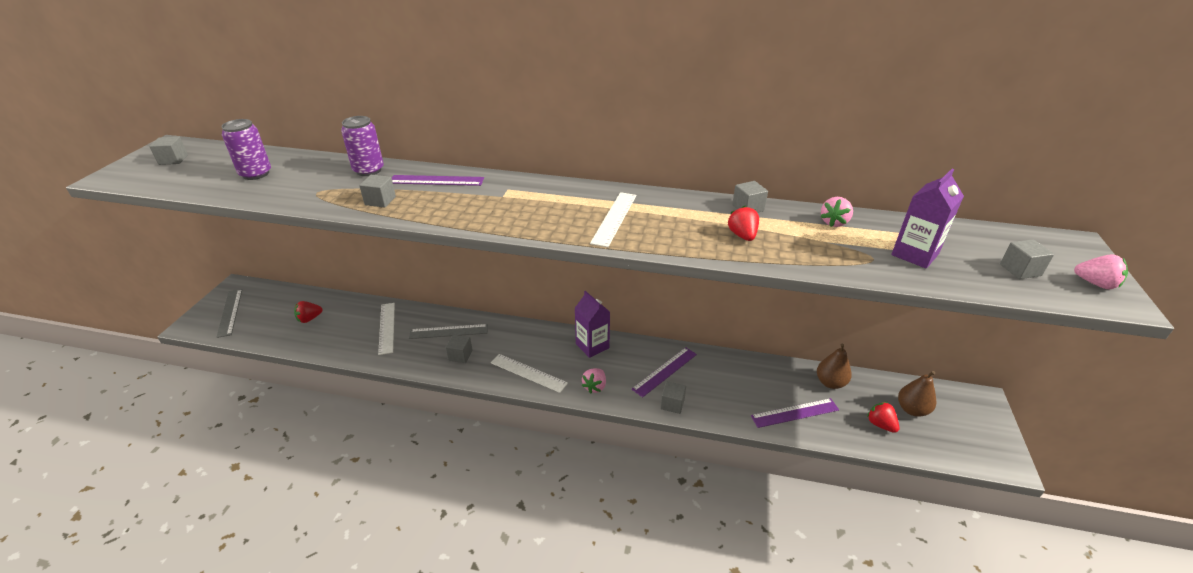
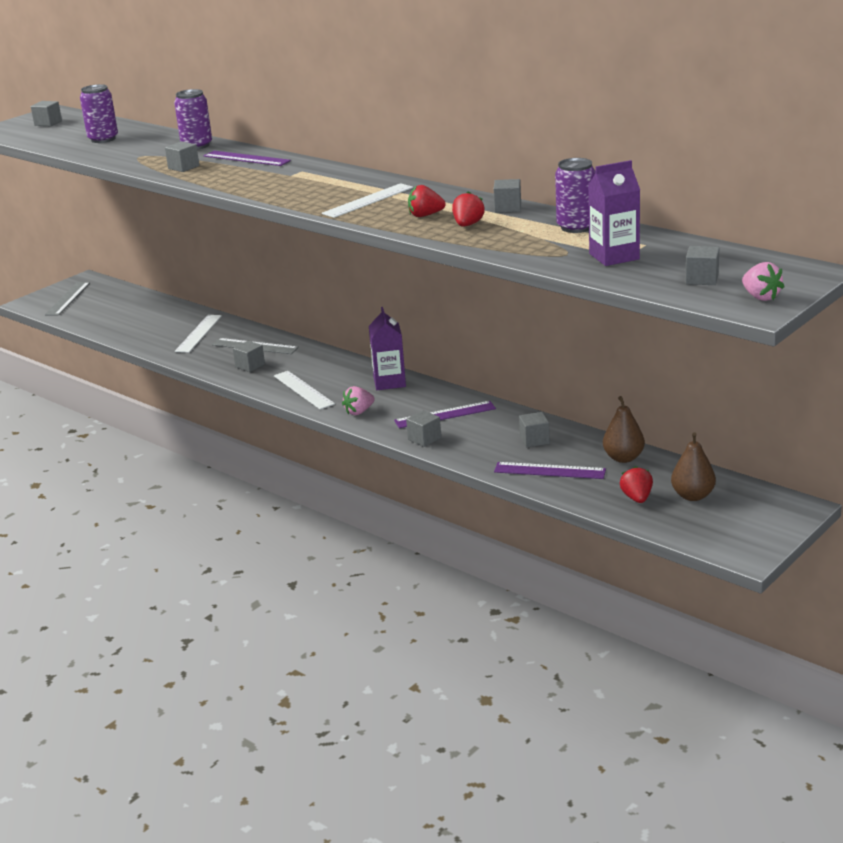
camera: 30 degrees right, 10 degrees down
red strawberry [294,301,322,323] -> red strawberry moved to [408,185,446,217]
pink strawberry [820,197,853,227] -> purple can [555,158,595,233]
none -> grey cube [519,412,550,447]

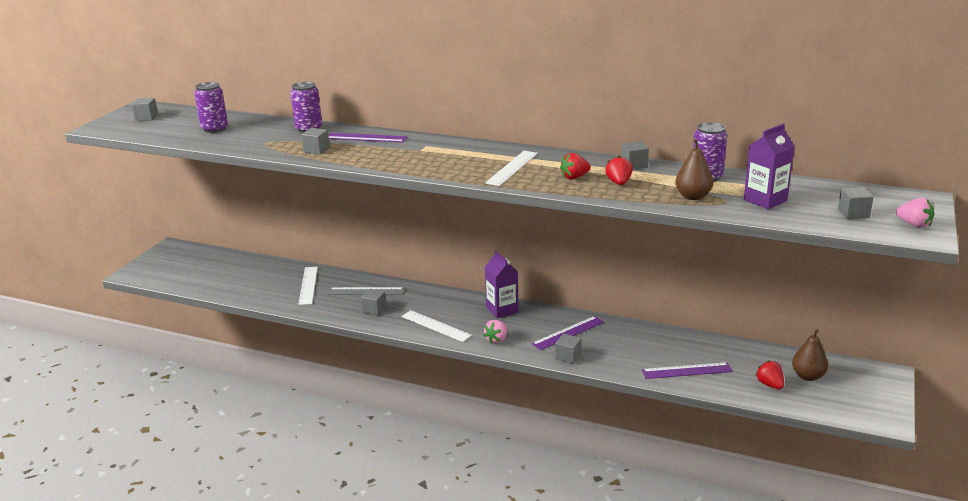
camera: 20 degrees left, 0 degrees up
grey ruler [45,282,90,316] -> none
grey cube [519,412,550,447] -> none
brown pear [603,396,645,463] -> brown pear moved to [675,139,713,200]

